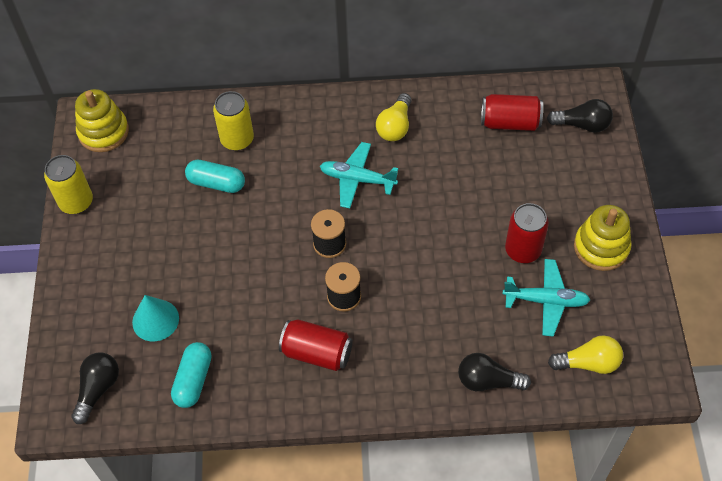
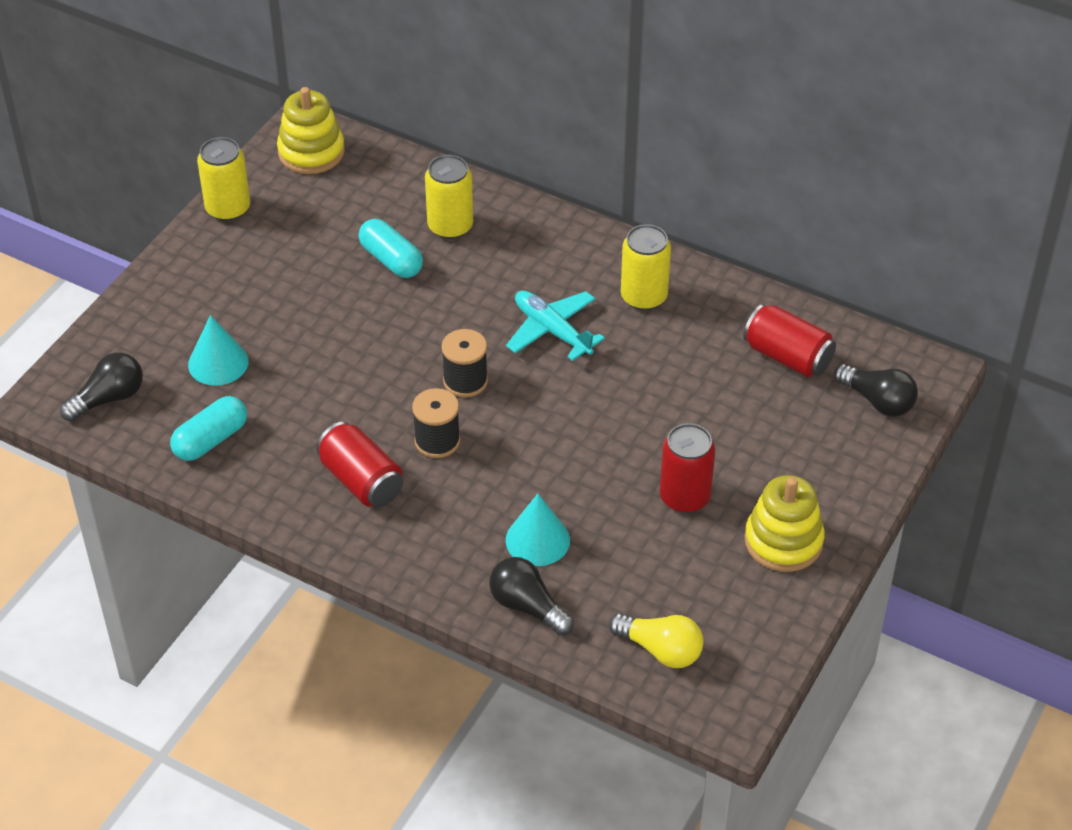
camera: 30 degrees right, 10 degrees down
yellow light bulb [376,93,411,141] -> yellow can [621,224,671,310]
turquoise plane [503,259,590,337] -> none
none -> turquoise cone [506,494,570,566]

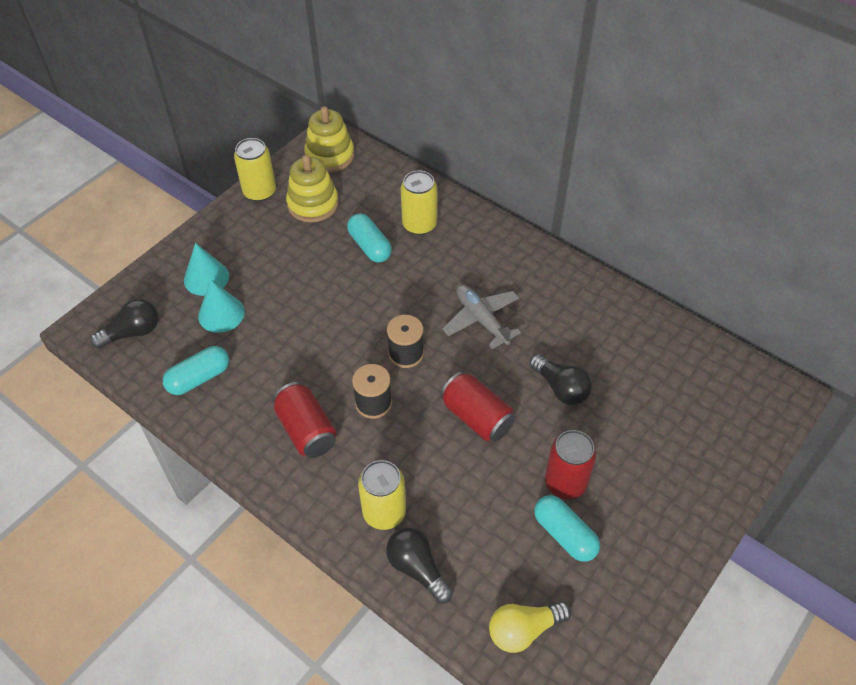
camera: 10 degrees right, 5 degrees up
turquoise plane [506,291,605,361] -> grey plane [442,285,521,349]
turquoise cone [506,494,570,566] -> turquoise cone moved to [184,243,229,296]
yellow light bulb [609,613,704,668] -> yellow light bulb turned 120 degrees clockwise [489,601,571,653]
yellow can [621,224,671,310] -> yellow can moved to [358,460,406,530]
red can [743,304,836,377] -> red can moved to [440,372,515,442]
yellow stacking toy [744,475,825,572] -> yellow stacking toy moved to [286,155,339,222]
black light bulb [834,364,918,417] -> black light bulb moved to [529,354,592,405]
none -> turquoise capsule [534,495,600,562]

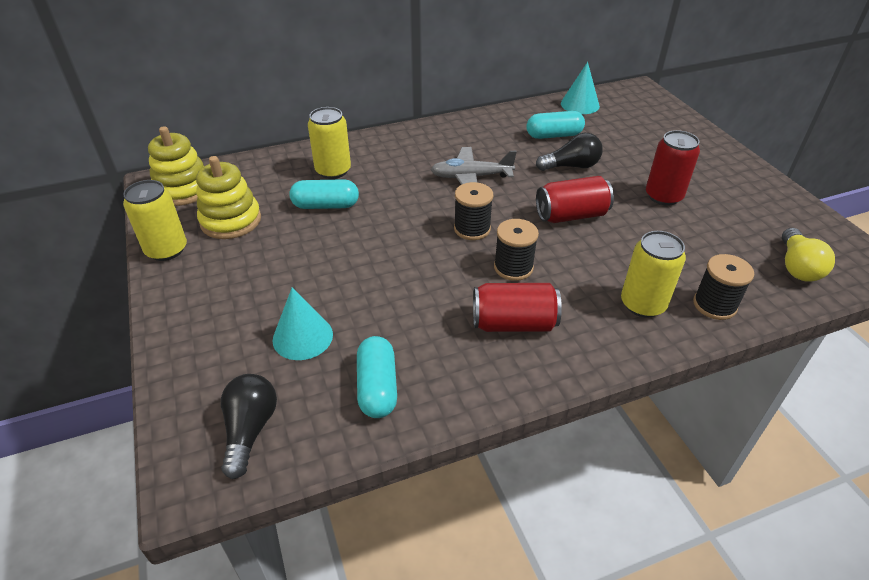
camera: 60 degrees left, 10 degrees down
turquoise cone [184,243,229,296] -> turquoise cone moved to [561,62,600,114]
black light bulb [386,528,453,604] -> black spool [693,254,754,320]
turquoise capsule [534,495,600,562] -> turquoise capsule moved to [526,111,585,139]

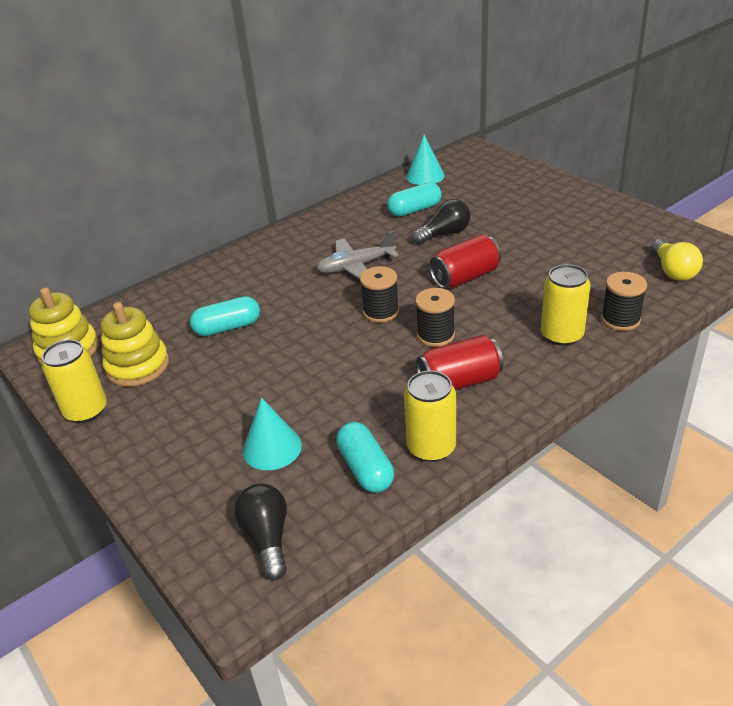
camera: 15 degrees left, 5 degrees down
yellow can [308,107,351,179] -> yellow can moved to [404,370,456,462]
red can [646,130,700,206] -> none

